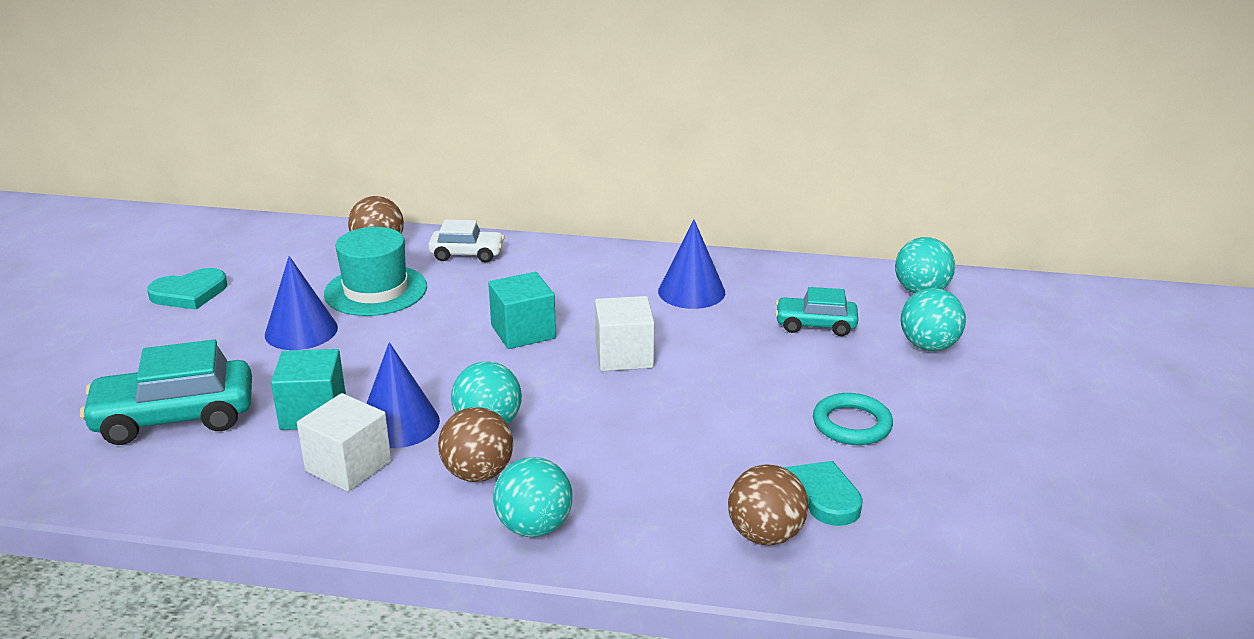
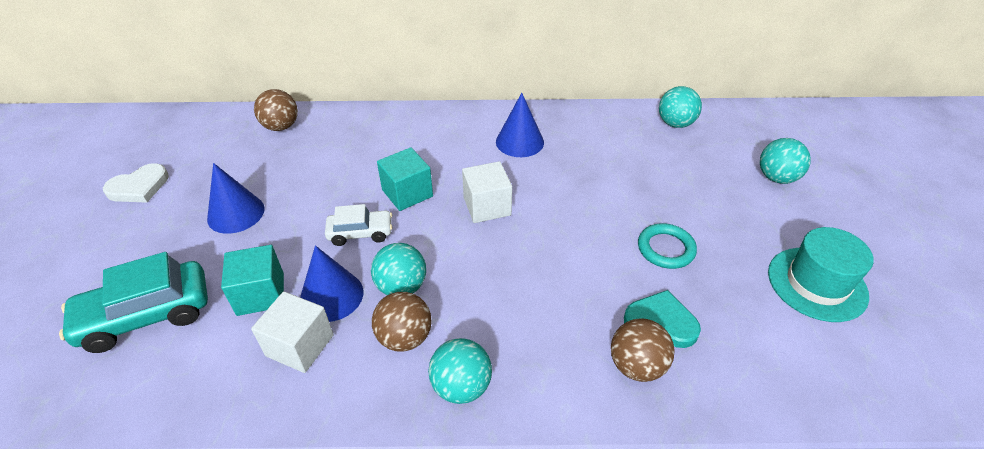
camera: 10 degrees left, 15 degrees up
turquoise heart [147,268,227,309] -> white heart [103,163,169,203]
turquoise hat [324,227,427,316] -> turquoise hat moved to [768,227,874,322]
white car [428,220,505,262] -> white car moved to [325,204,392,246]
turquoise car [775,287,858,336] -> none
turquoise ball [901,288,966,351] -> turquoise ball moved to [760,138,811,184]

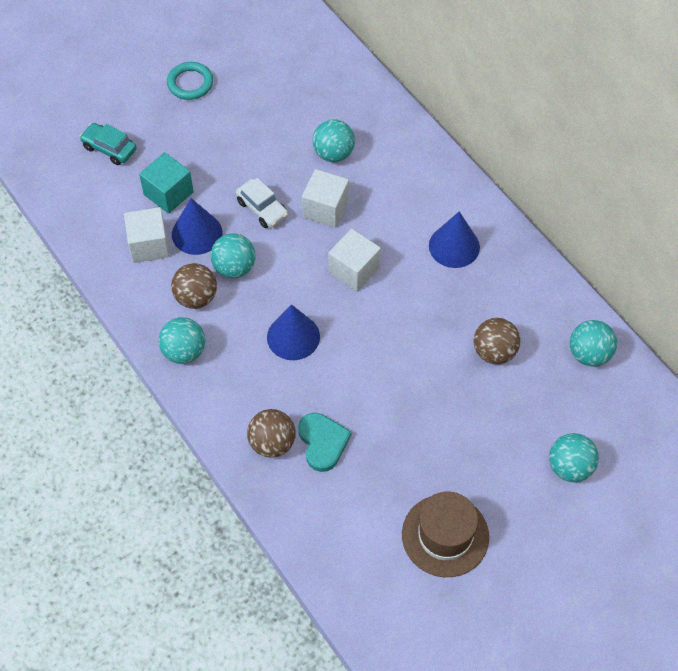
camera: 55 degrees right, 15 degrees up
turquoise car [59,252,208,353] -> turquoise car [80,123,137,165], size x0.59
white heart [103,163,169,203] -> none
blue cone [207,163,265,234] -> blue cone moved to [267,304,320,360]
brown ball [254,89,298,131] -> brown ball moved to [474,318,520,364]
turquoise cube [377,147,433,211] -> white cube [302,169,349,228]
turquoise ring [638,223,697,269] -> turquoise ring moved to [167,62,213,100]
turquoise hat [768,227,874,322] -> brown hat [402,492,489,577]
none -> turquoise ball [312,119,355,162]

